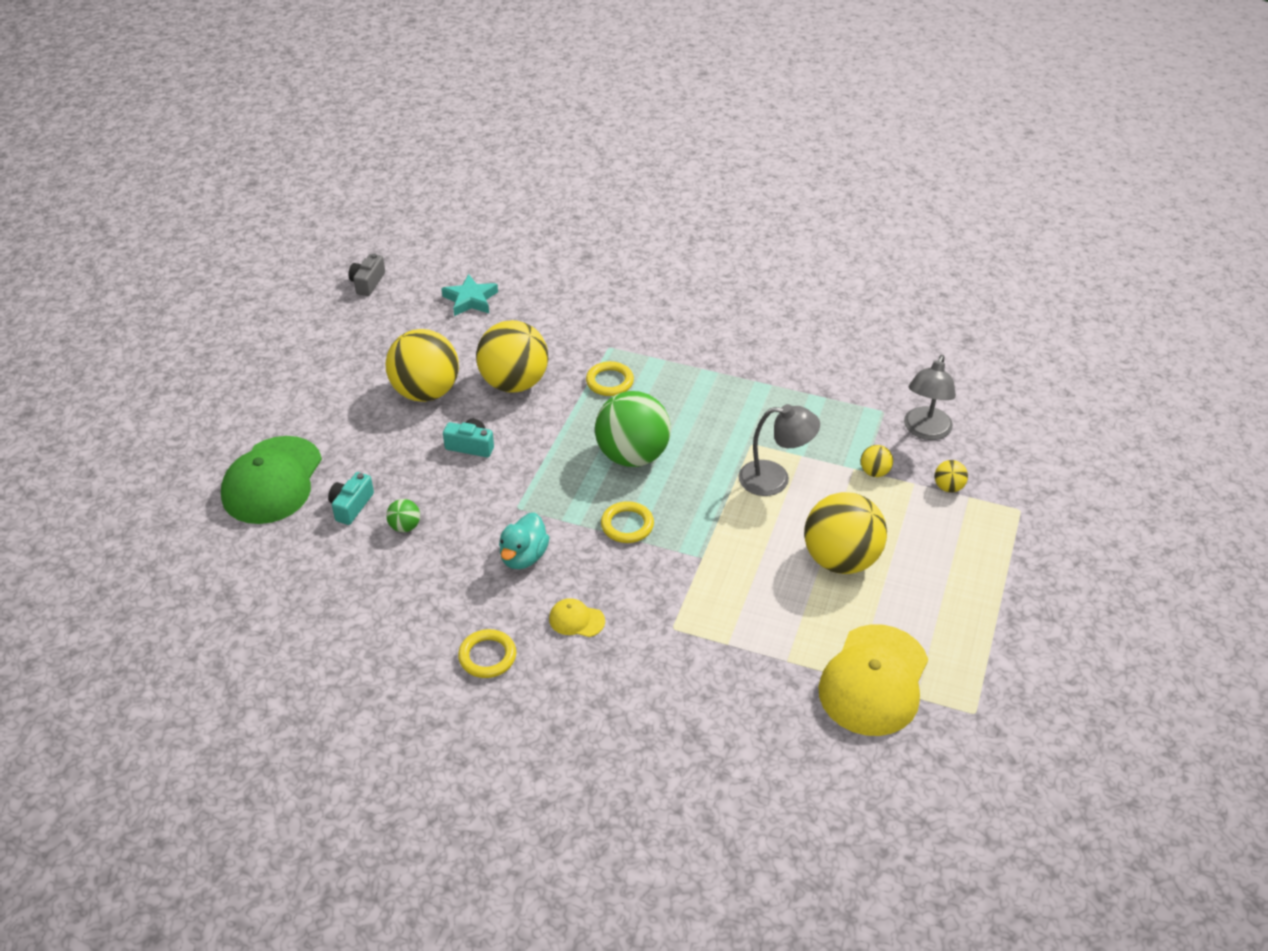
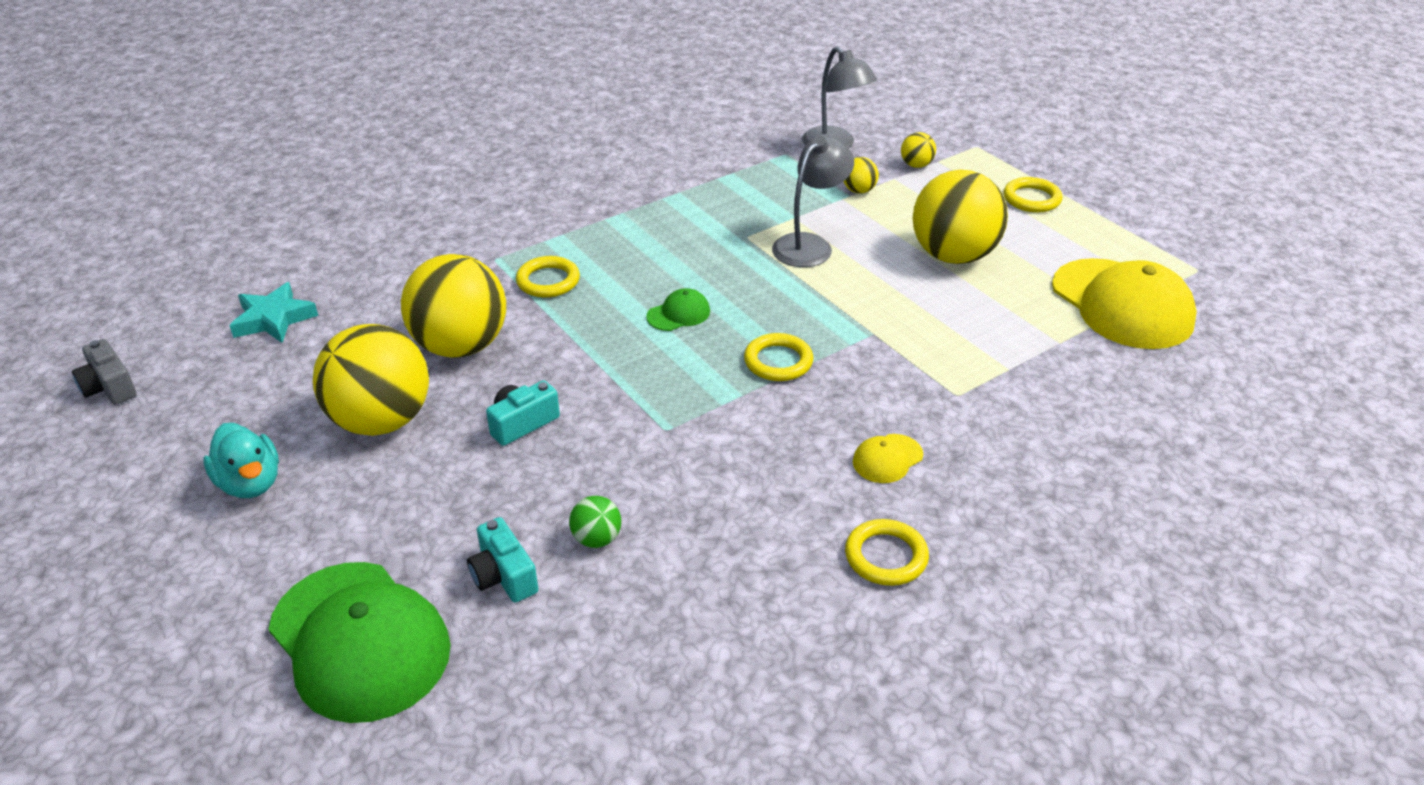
camera: 55 degrees left, 5 degrees down
turquoise duck [499,513,550,569] -> turquoise duck moved to [203,423,279,498]
green ball [595,391,671,467] -> green cap [646,288,710,331]
none -> yellow ring [1003,177,1062,213]

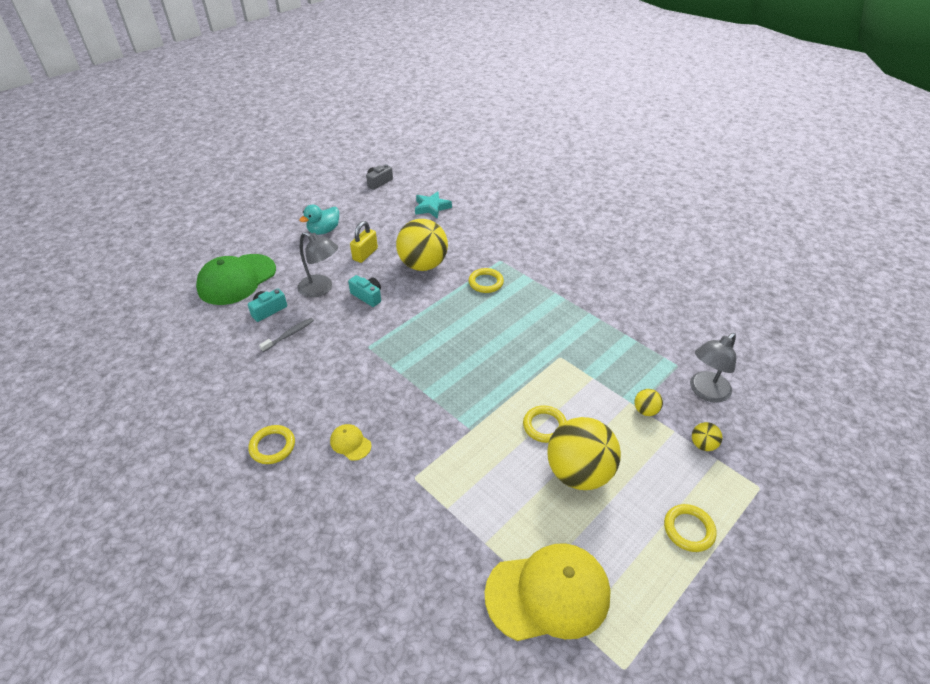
camera: 80 degrees right, 5 degrees up
yellow ball [313,324,429,436] -> yellow padlock [350,221,378,263]
green ball [569,496,621,548] -> grey toothbrush [259,318,314,352]
green cap [646,288,710,331] -> none
yellow ring [744,333,814,381] -> yellow ring moved to [523,405,567,443]
grey lamp [772,136,854,267] -> grey lamp moved to [297,232,338,298]
yellow cap [1052,258,1197,349] -> yellow cap turned 150 degrees counterclockwise [485,543,611,641]

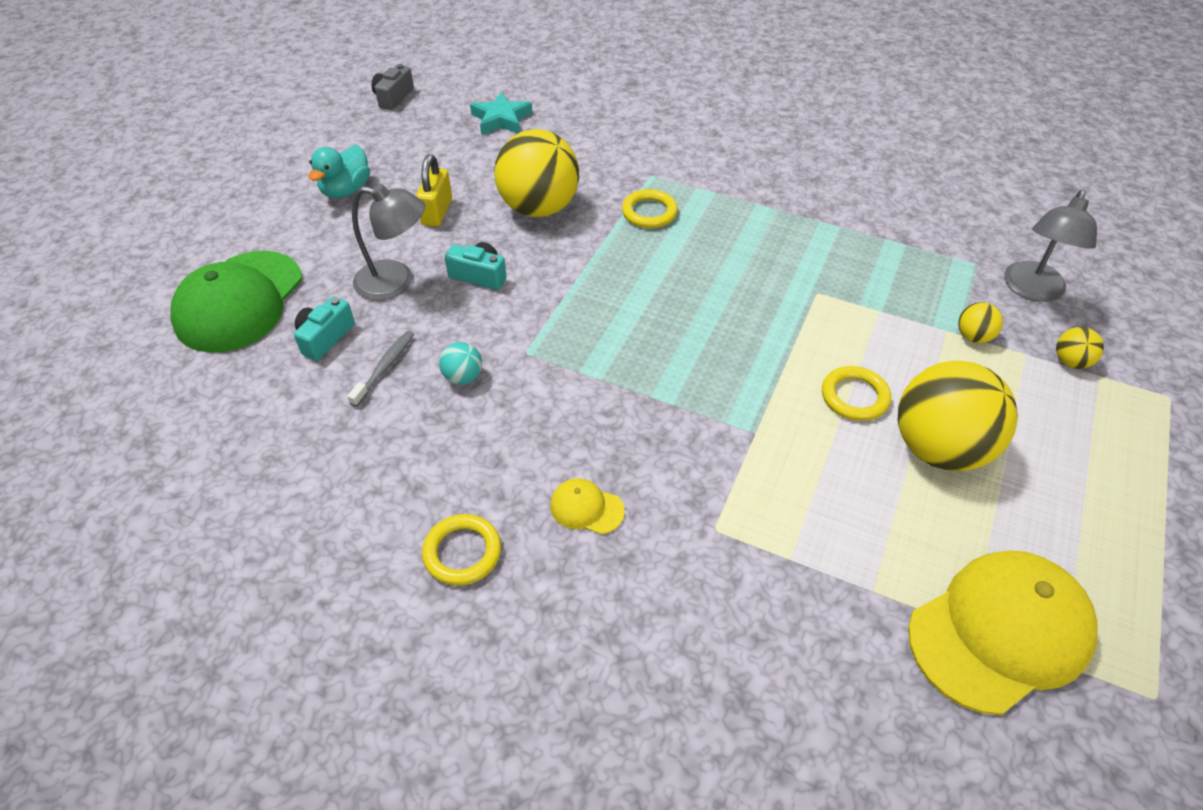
camera: 20 degrees left, 5 degrees up
yellow ring [664,504,717,552] -> none
none -> turquoise ball [439,342,482,385]

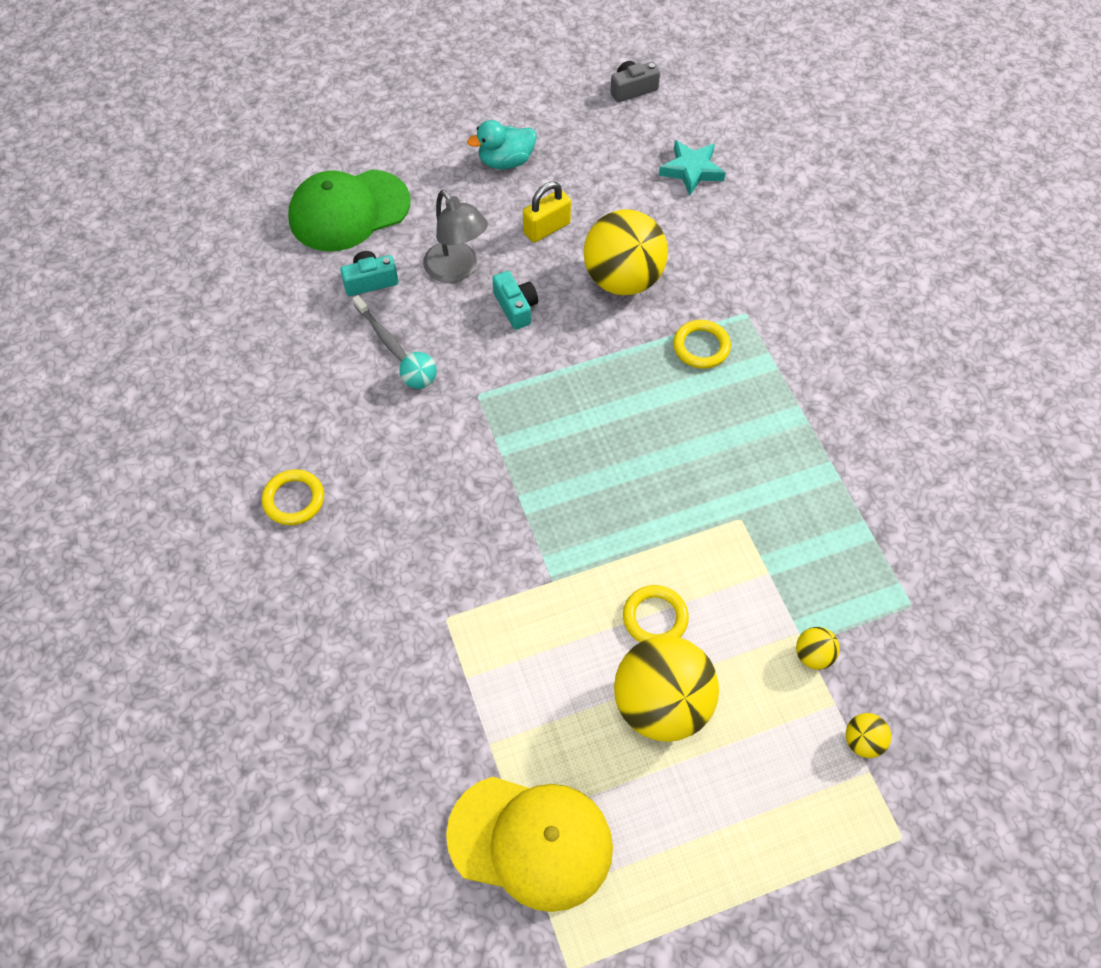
camera: 45 degrees right, 10 degrees up
grey toothbrush [347,331,414,407] -> grey toothbrush turned 75 degrees clockwise [353,295,407,362]
yellow cap [550,478,625,534] -> none
grey lamp [1004,190,1097,302] -> none

